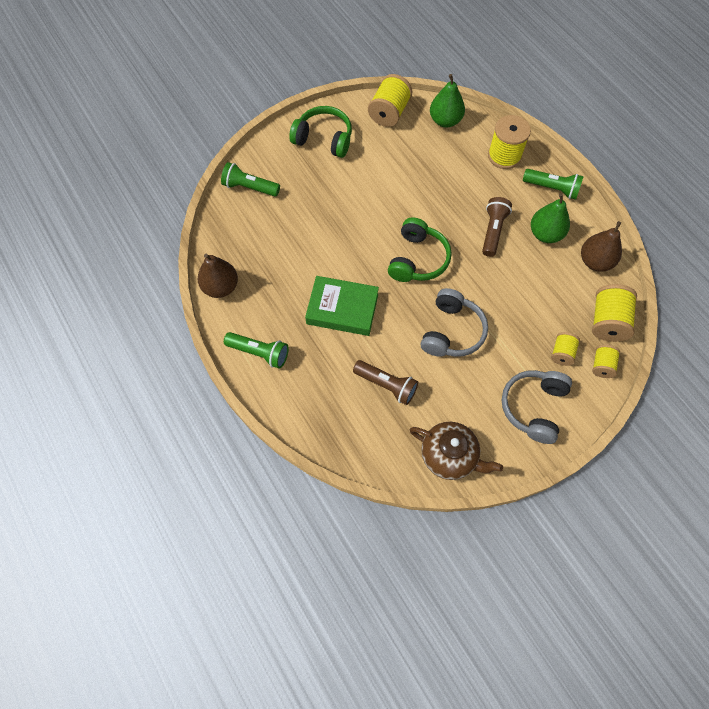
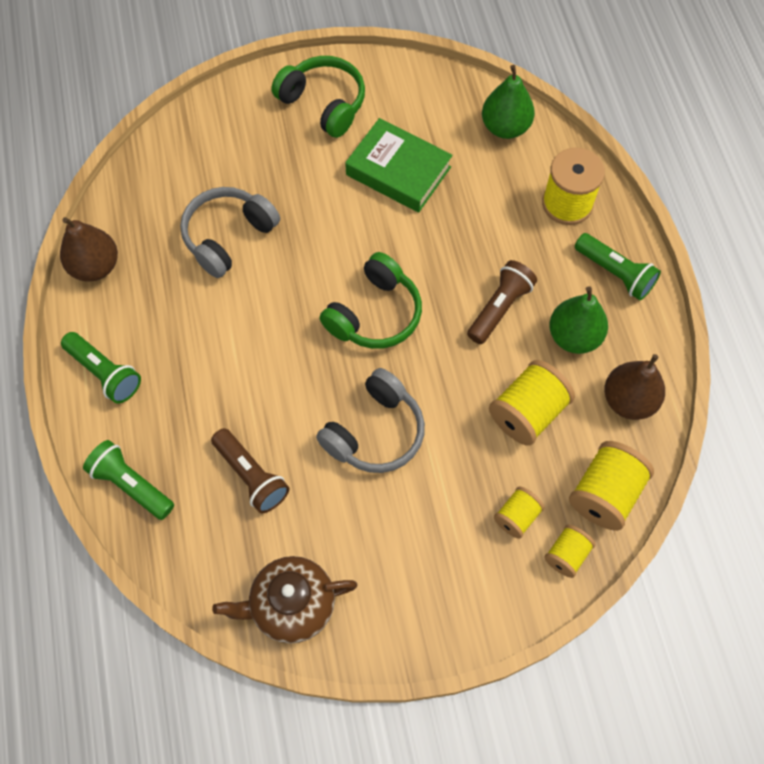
camera: 20 degrees right, 0 degrees up
green flashlight [221,162,280,197] -> green flashlight moved to [83,440,174,520]
green book [305,276,379,336] -> green book moved to [345,118,453,213]
yellow spool [368,74,412,127] -> yellow spool moved to [489,360,575,446]
brown teapot [410,422,503,480] -> brown teapot turned 120 degrees clockwise [212,556,358,644]
grey headphones [502,370,572,444] -> grey headphones moved to [180,187,280,278]

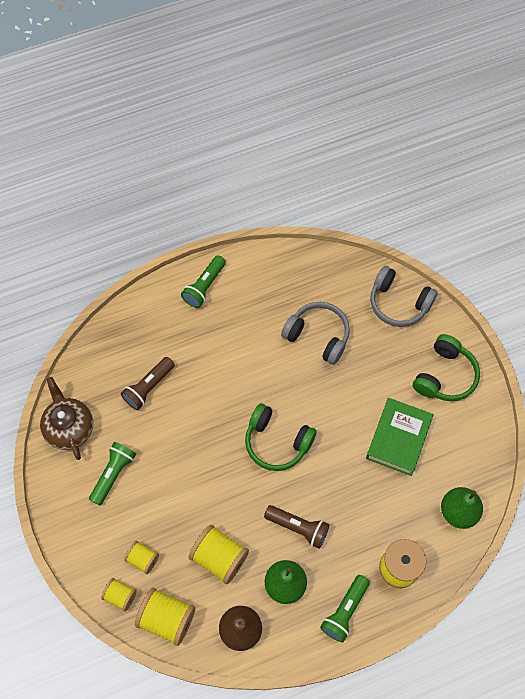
camera: 80 degrees right, 0 degrees up
brown pear [60,217,118,282] -> none
green flashlight [83,440,174,520] -> green flashlight moved to [89,442,136,505]
grey headphones [316,368,425,473] -> grey headphones moved to [370,266,438,327]

